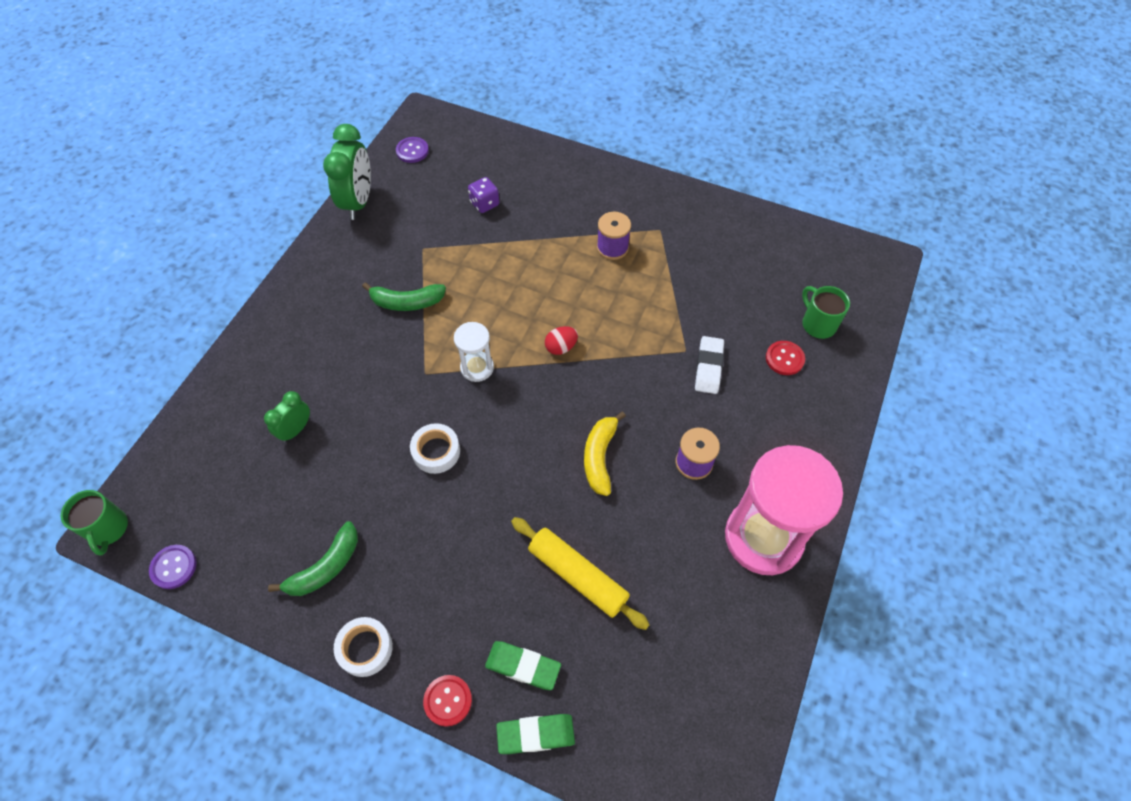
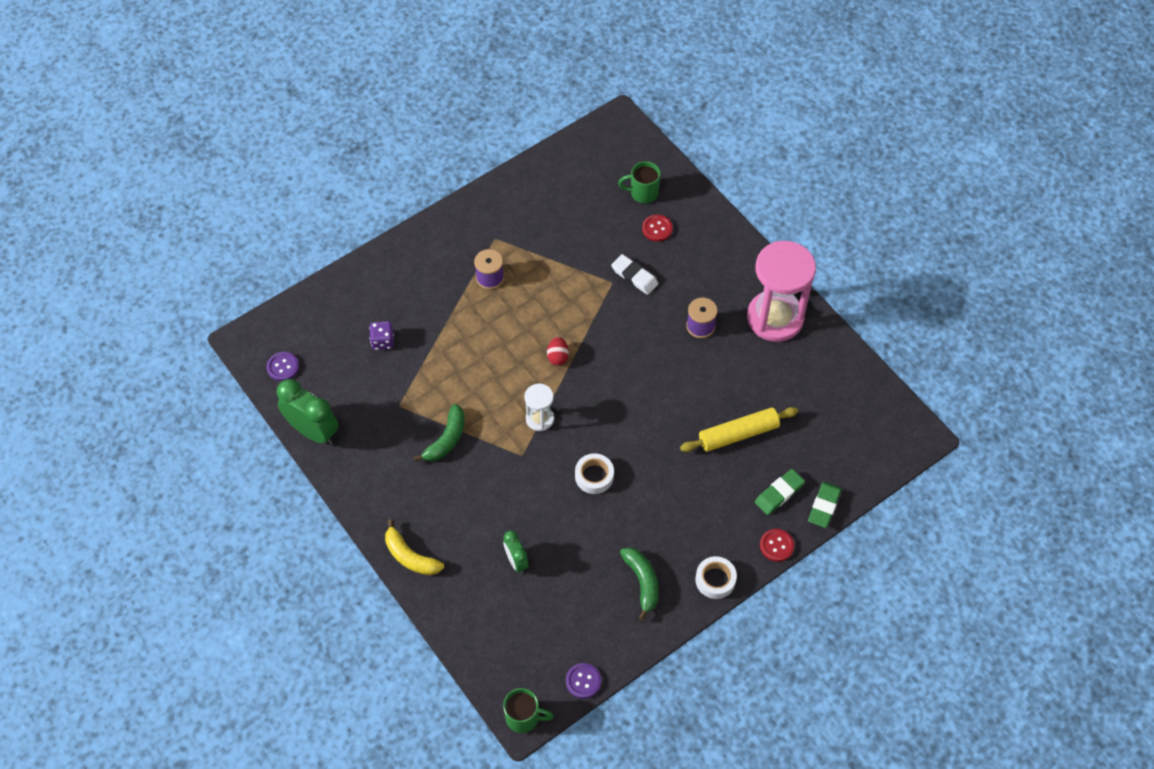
camera: 60 degrees left, 0 degrees up
yellow banana [584,411,626,496] -> yellow banana moved to [385,519,444,575]

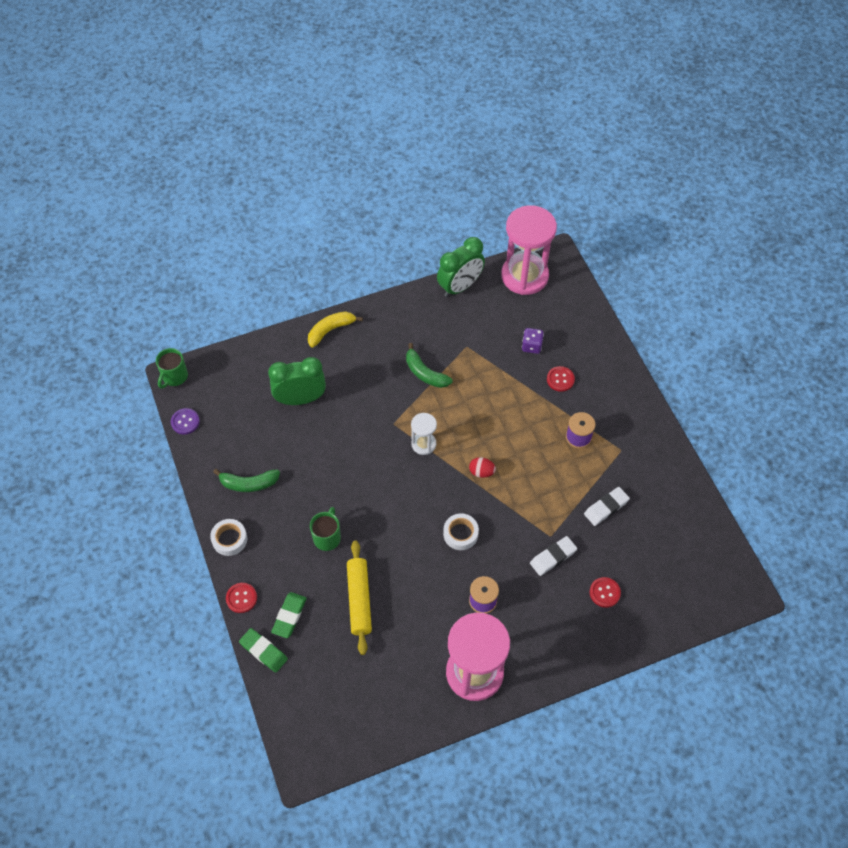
camera: 105 degrees right, 0 degrees up
purple button [267,352,299,381] -> pink hourglass [501,205,557,295]
green clock [503,530,529,573] -> green clock [268,357,326,405], size x1.80
white tape [575,453,614,494] -> white tape moved to [443,513,479,550]
green mug [618,161,661,203] -> green mug moved to [310,507,341,551]
green eraser [755,469,805,515] -> green eraser turned 45 degrees clockwise [271,592,307,638]
none -> red button [547,366,575,392]
none -> white eraser [584,487,630,526]

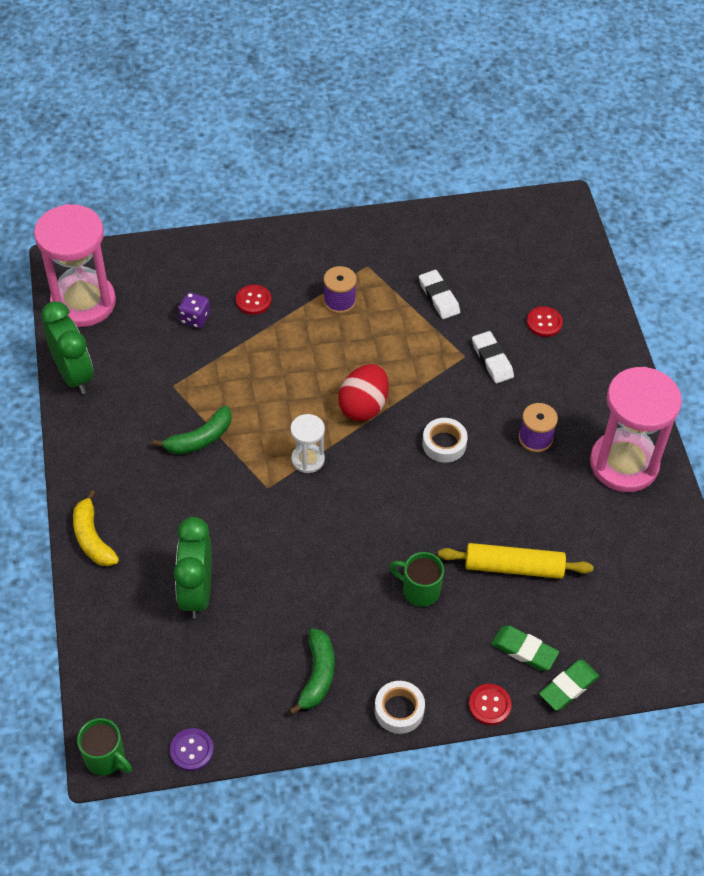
camera: 80 degrees left, 5 degrees down
red egg [469,457,496,478] -> red egg [338,364,389,421], size x1.82

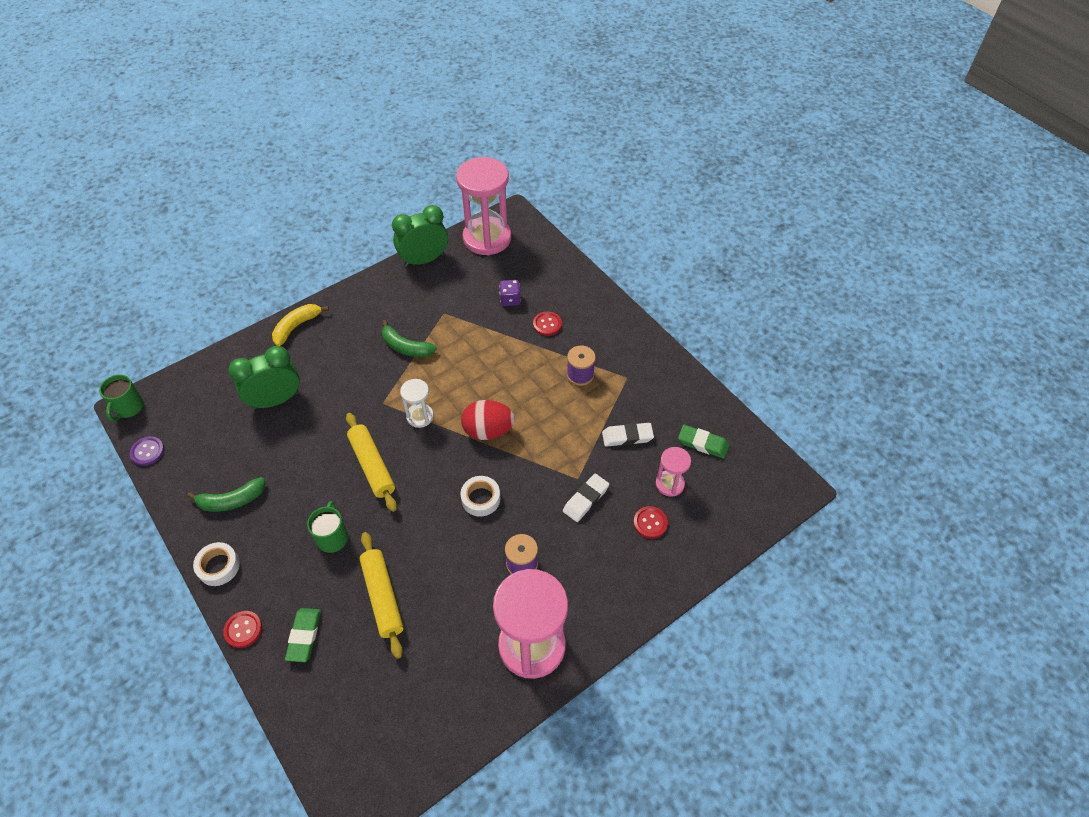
camera: 65 degrees right, 0 degrees up
green clock [41,301,93,394] -> green clock turned 150 degrees counterclockwise [392,205,448,267]
white eraser [419,270,460,319] -> white eraser turned 45 degrees clockwise [602,423,654,447]
green eraser [539,660,600,711] -> green eraser moved to [678,425,729,459]
none -> yellow rolling pin [346,413,397,512]
none -> pink hourglass [656,447,691,497]

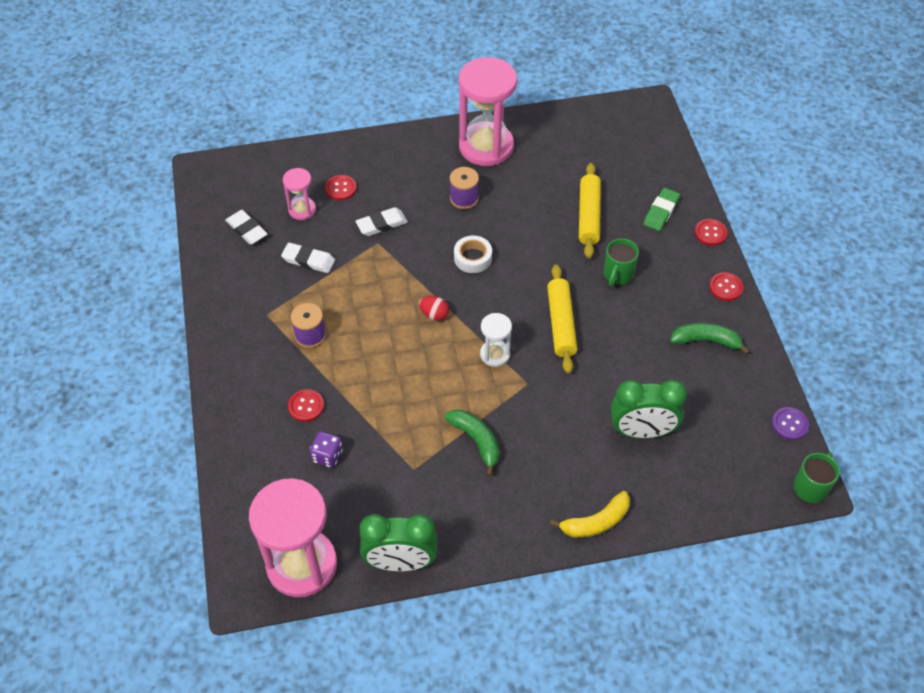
camera: 155 degrees left, 0 degrees up
white tape [193,542,240,586] -> red button [709,272,743,301]
red egg [461,400,515,440] -> red egg [419,296,449,321], size x0.55
green eraser [678,425,729,459] -> white eraser [225,210,268,245]

